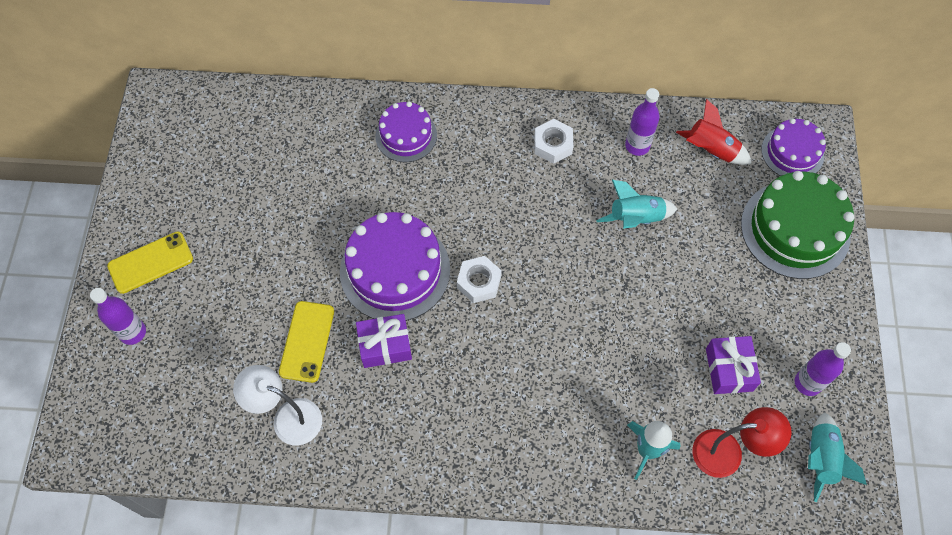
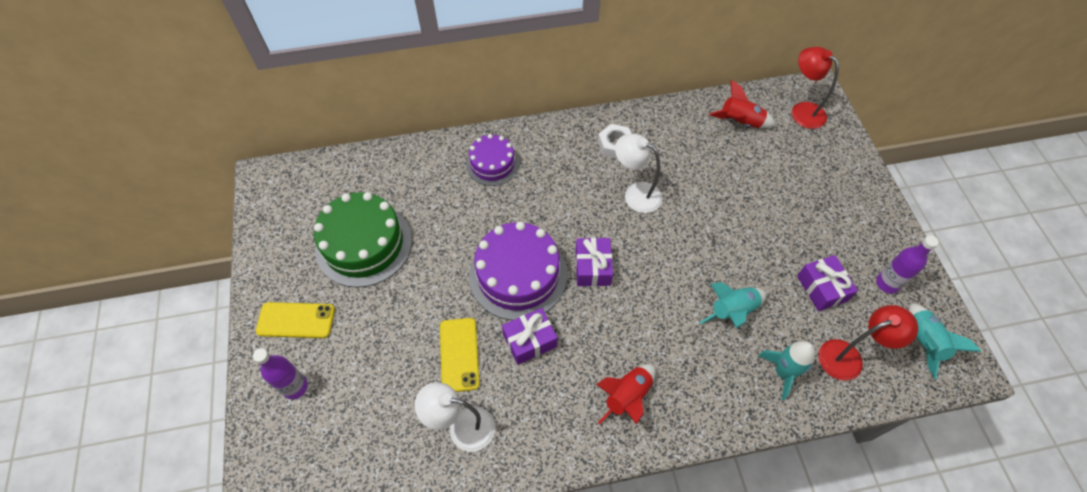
camera: 15 degrees left, 5 degrees down
yellow phone [107,231,193,294] -> yellow phone turned 45 degrees clockwise [256,302,335,338]
white nut [457,256,502,303] -> purple gift [575,238,613,286]
turquoise rocket [596,180,677,229] -> turquoise rocket moved to [699,282,766,328]
purple bottle [625,88,660,156] -> none
green cake [741,171,854,279] -> green cake moved to [314,192,412,287]
purple cake [761,118,826,176] -> red lamp [792,47,839,129]
none -> red rocket [596,364,656,425]
none -> white lamp [615,134,663,213]

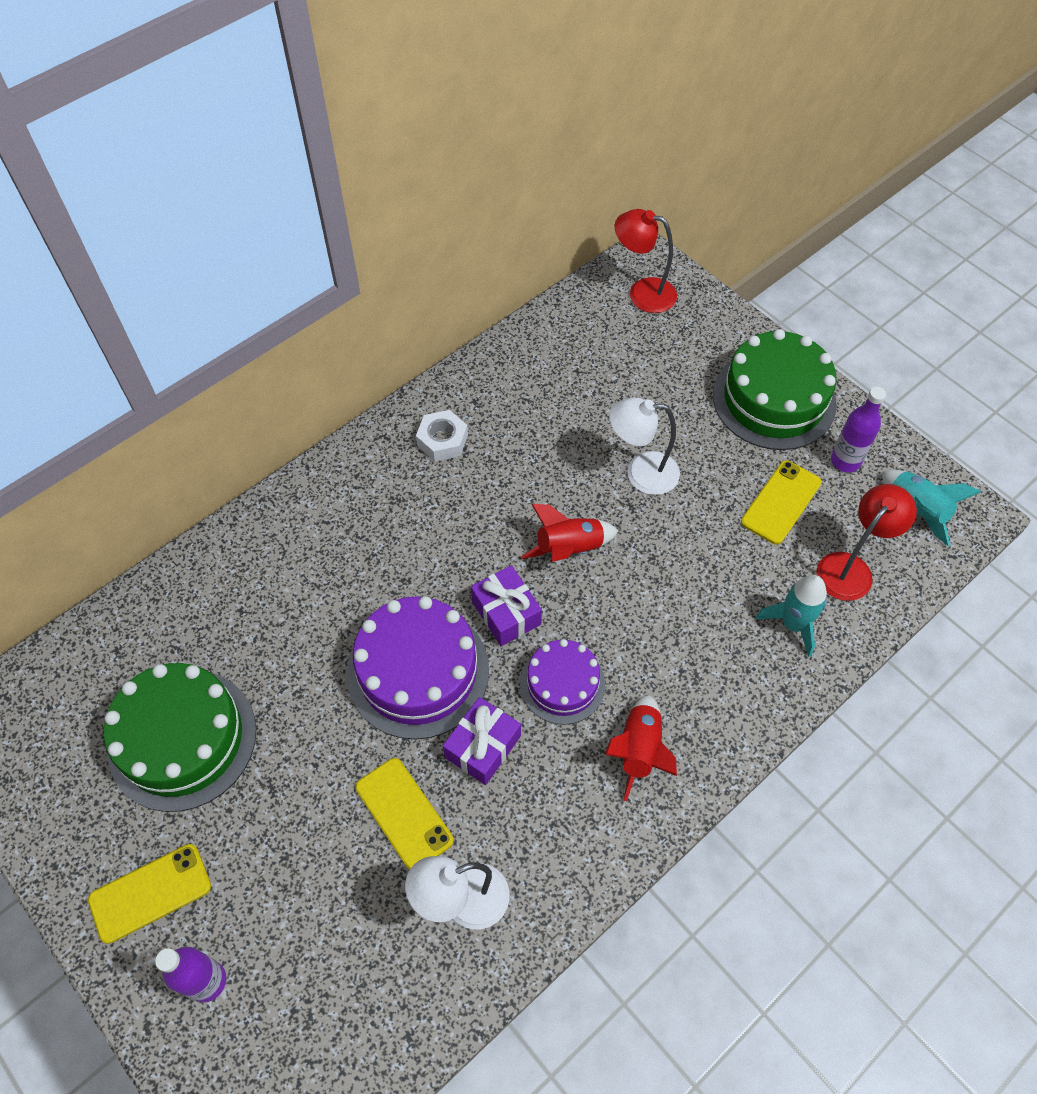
camera: 30 degrees left, 0 degrees up
purple cake [466,134,519,186] -> purple cake moved to [520,639,605,725]
white lamp [615,134,663,213] -> white lamp moved to [609,397,680,495]
turquoise rocket [699,282,766,328] -> none
red rocket [709,80,776,128] -> red rocket moved to [521,504,618,562]
purple gift [797,255,858,311] -> yellow phone [741,460,822,545]
none -> green cake [713,329,837,450]

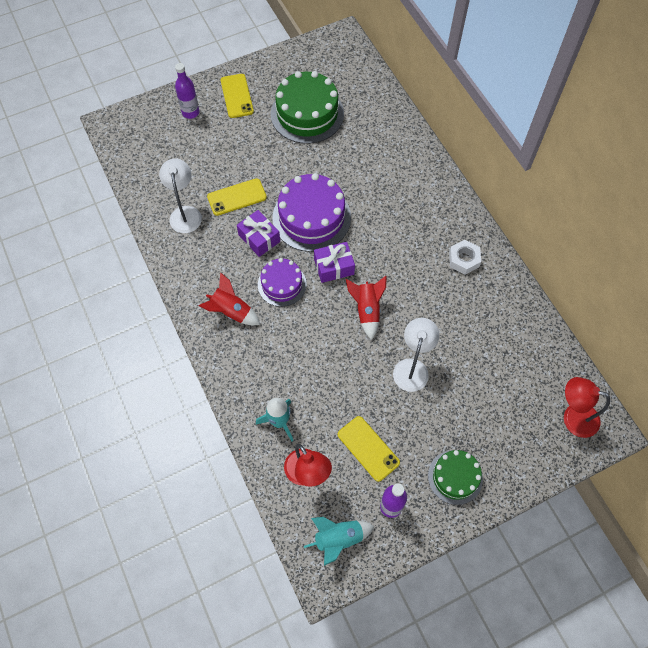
camera: 105 degrees right, 5 degrees up
red lamp [615,209,677,313] -> red lamp turned 105 degrees counterclockwise [564,377,610,438]
green cake [713,329,837,450] -> green cake [428,450,483,505], size x0.60

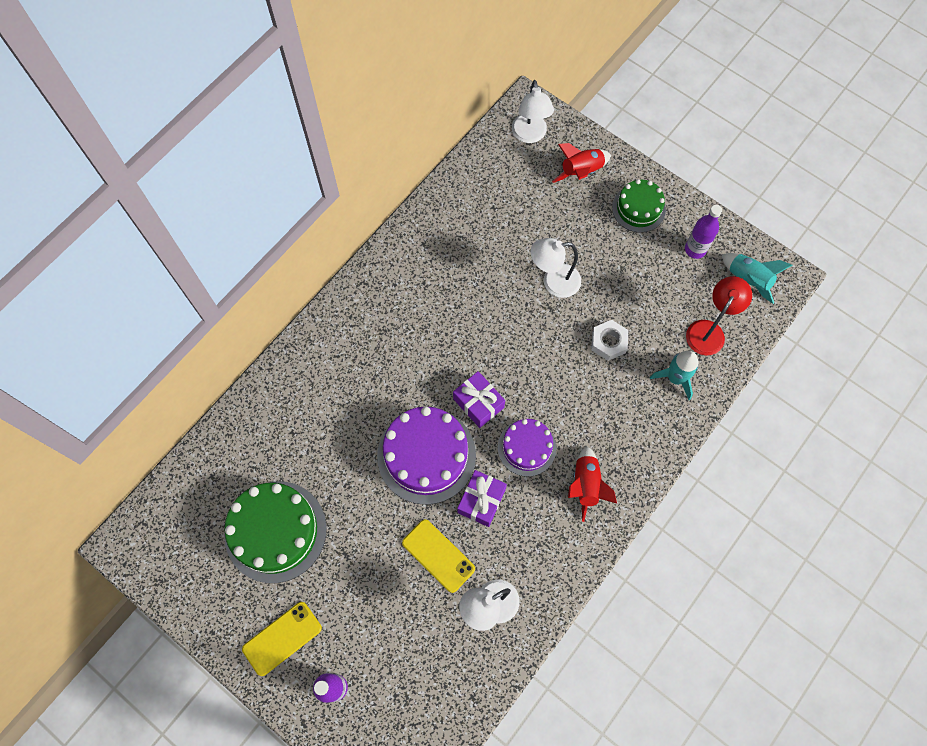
camera: 115 degrees left, 5 degrees up
yellow phone [338,416,400,482] -> none
red rocket [346,276,387,340] -> red rocket moved to [552,143,611,183]
white nut [449,240,481,275] -> white nut moved to [591,320,628,361]
red lamp [564,377,610,438] -> white lamp [512,80,554,143]

